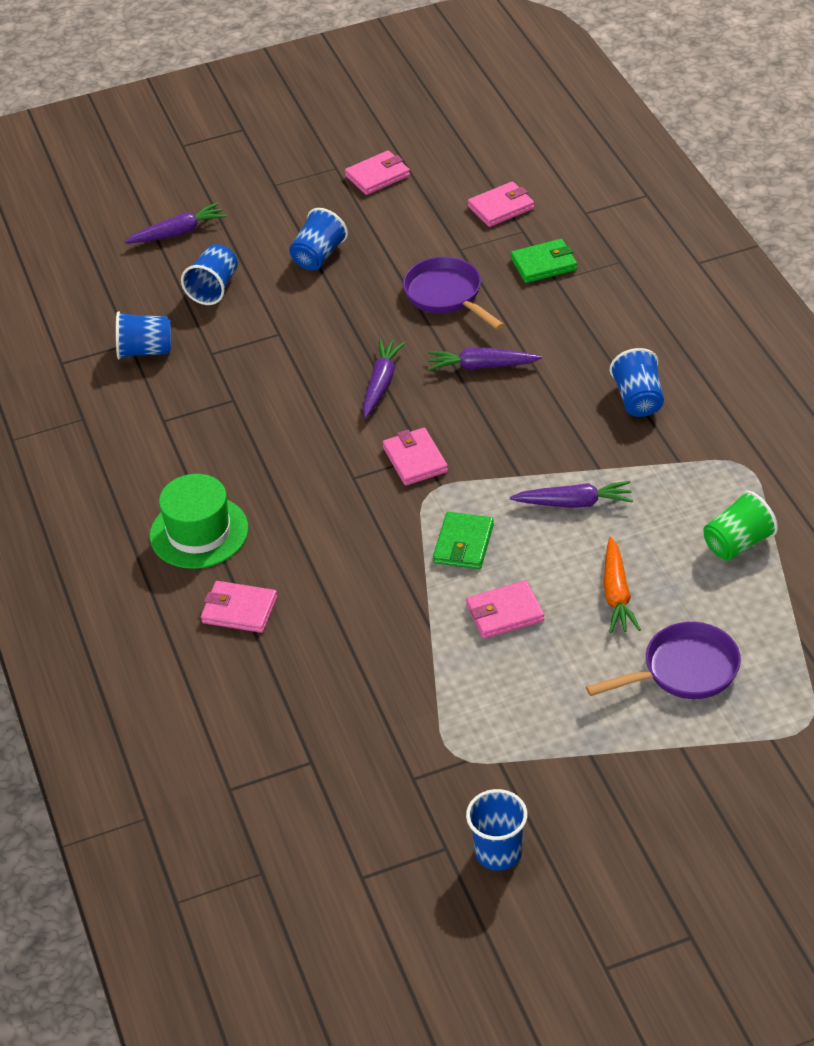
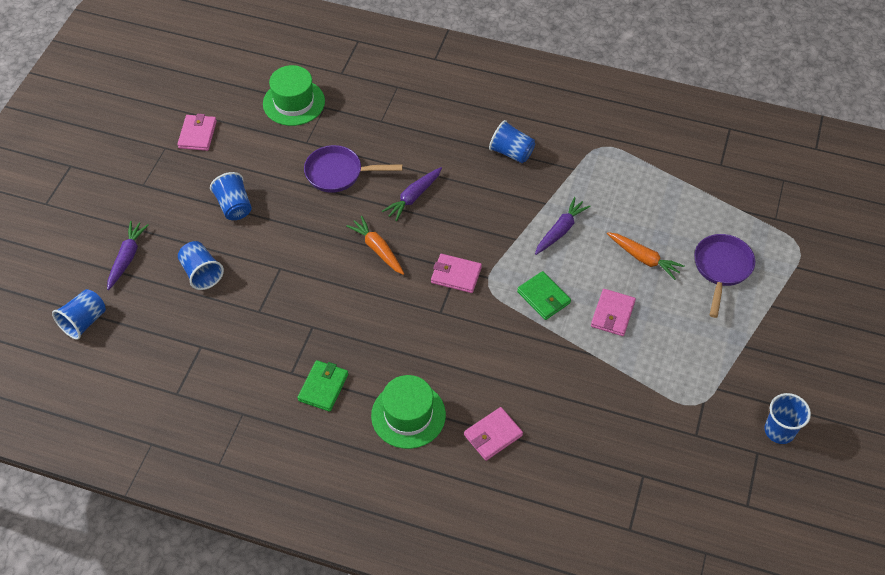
camera: 55 degrees left, 10 degrees up
blue cup [116,311,171,359] -> blue cup moved to [52,289,106,340]
purple carrot [363,339,406,418] -> orange carrot [346,216,404,275]
pink wallet [468,181,534,227] -> green hat [263,65,325,126]
green wallet [511,239,577,283] -> green wallet moved to [297,360,348,412]
green cup [703,491,778,561] -> none

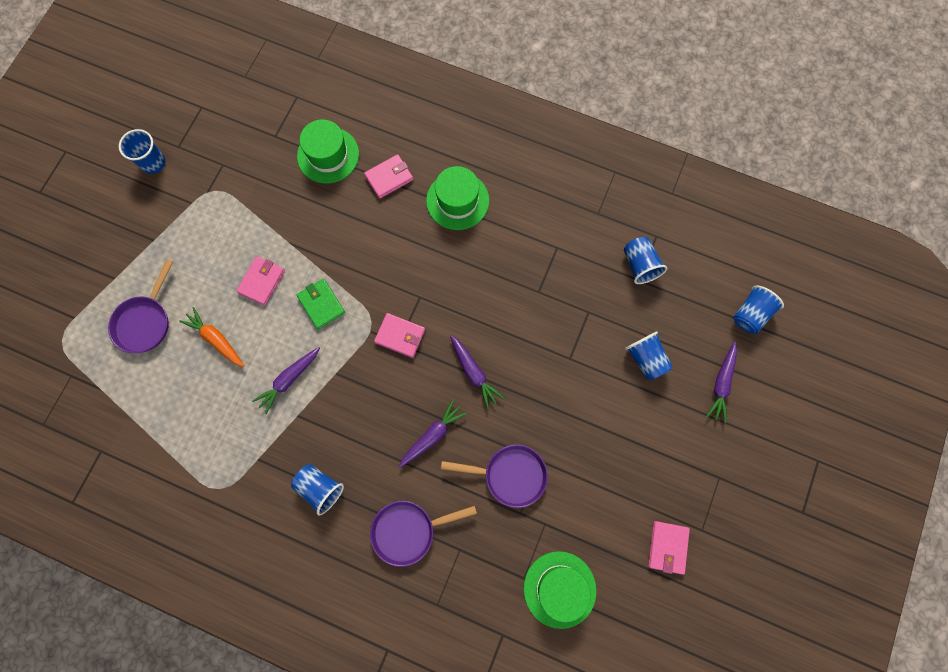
camera: 175 degrees left, 20 degrees up
blue cup [210,172,252,220] -> blue cup moved to [624,237,667,284]
green wallet [297,360,348,412] -> none
orange carrot [346,216,404,275] -> purple carrot [450,335,504,409]
none -> green hat [297,120,359,183]
none -> purple pan [370,501,477,567]

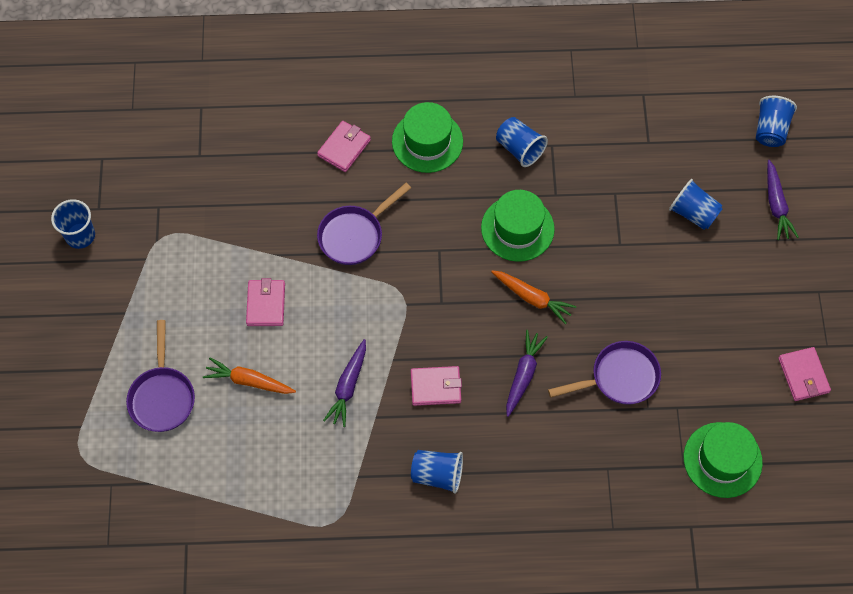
camera: 25 degrees left, 10 degrees down
green hat [297,120,359,183] -> green hat moved to [481,190,555,262]
green wallet [297,279,345,329] -> none
purple pan [370,501,477,567] -> purple pan moved to [317,183,411,265]
pink wallet [374,313,425,358] -> pink wallet moved to [411,366,462,406]
purple carrot [450,335,504,409] -> orange carrot [491,270,576,324]
blue cup [624,237,667,284] -> blue cup moved to [496,117,548,167]

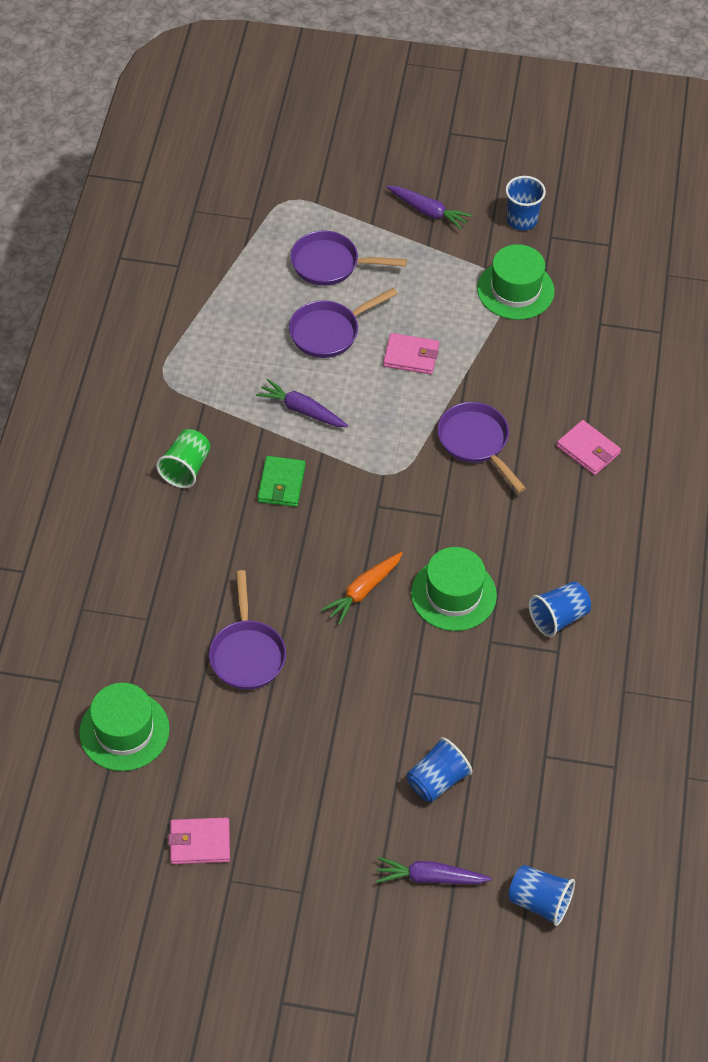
camera: 100 degrees right, 10 degrees down
orange carrot [203,358,296,394] -> purple pan [289,288,398,358]
green hat [392,102,463,173] -> green hat moved to [477,244,554,320]
pink wallet [411,366,462,406] -> green wallet [258,456,306,507]
blue cup [411,450,463,494] -> green cup [156,429,211,488]
purple carrot [506,330,548,417] -> purple carrot moved to [387,186,472,230]

